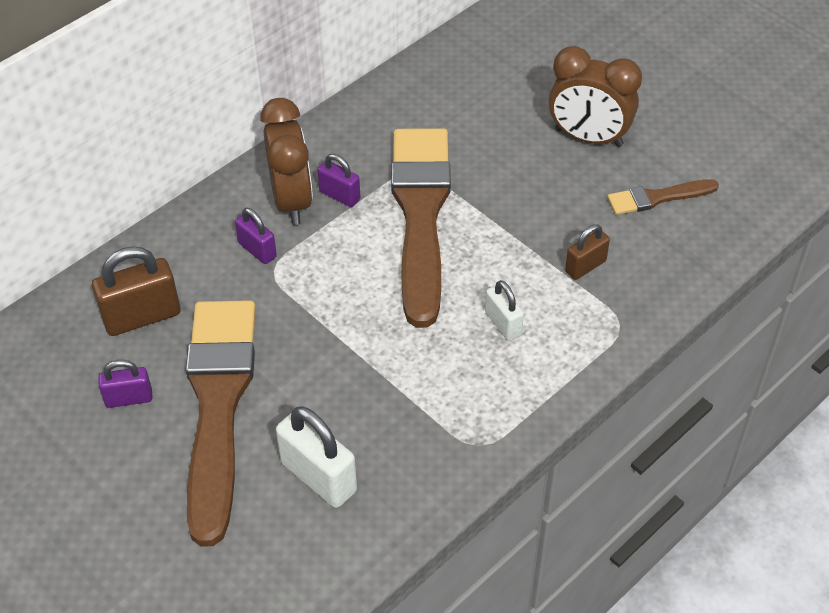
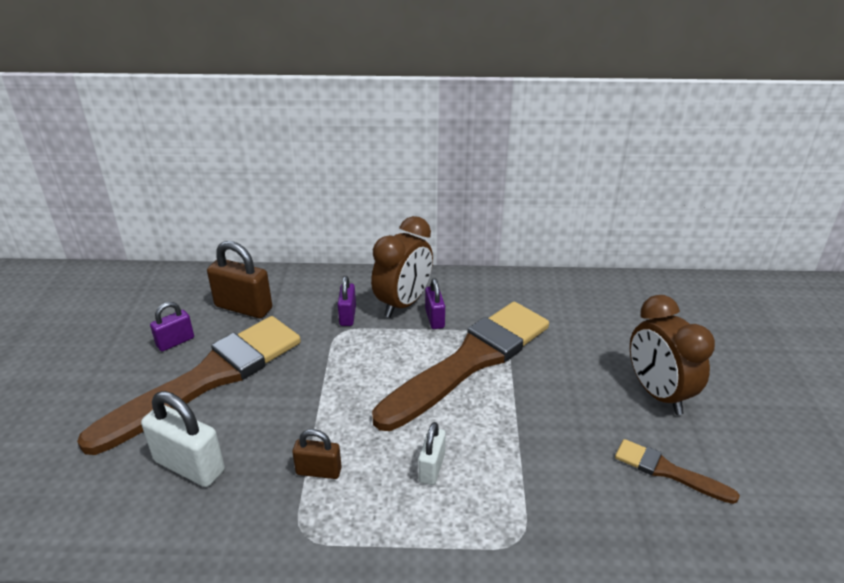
camera: 45 degrees right, 15 degrees down
purple padlock [98,360,153,408] -> purple padlock turned 75 degrees counterclockwise [150,302,194,351]
white padlock [276,406,357,508] -> white padlock turned 60 degrees counterclockwise [141,391,225,487]
brown padlock [565,224,610,280] -> brown padlock moved to [292,429,342,479]

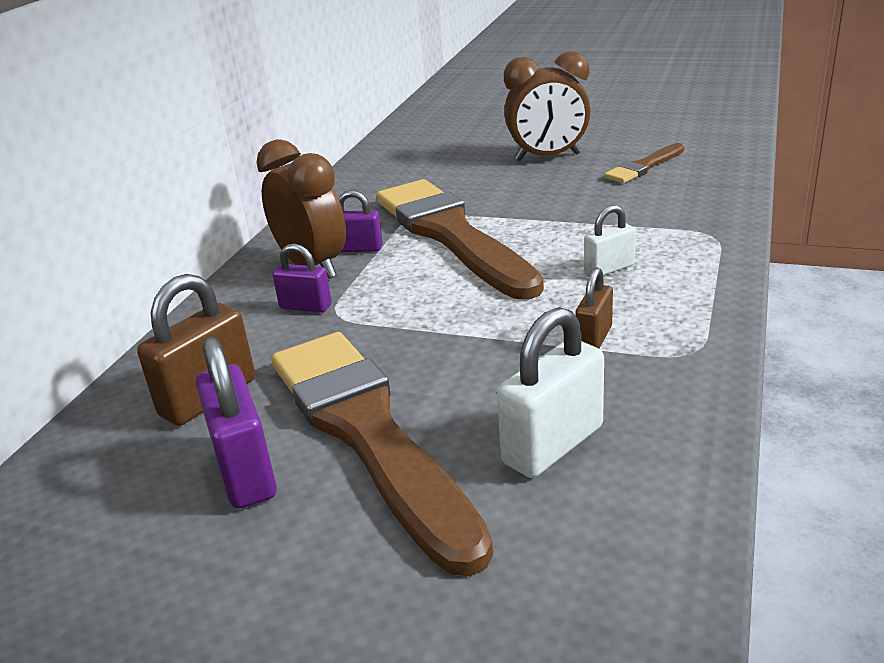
camera: 70 degrees left, 5 degrees down
purple padlock [150,302,194,351] -> purple padlock [195,336,277,509], size x1.69
white padlock [418,422,446,485] -> white padlock turned 60 degrees counterclockwise [584,205,636,276]

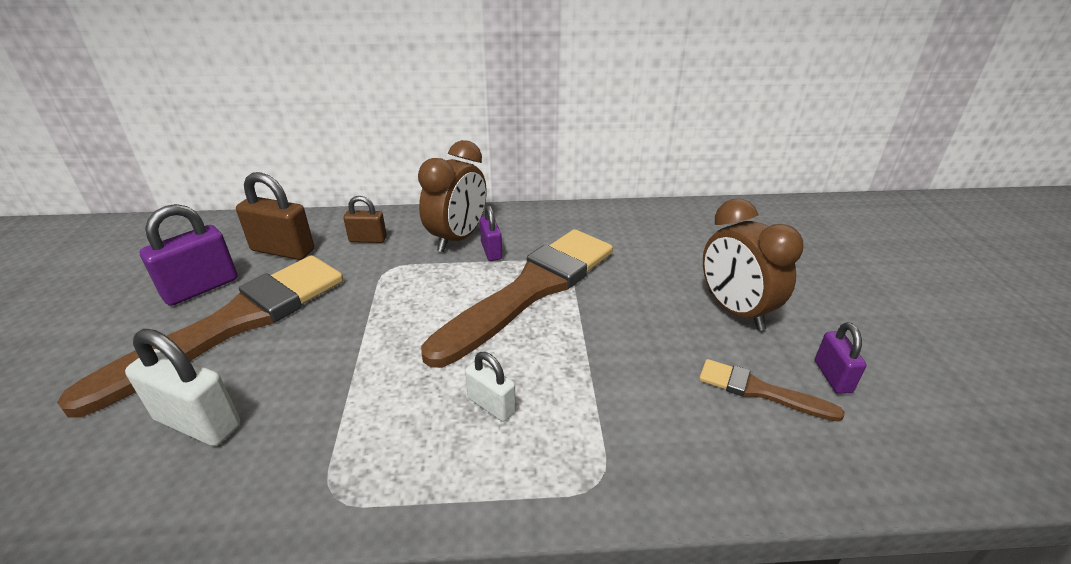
camera: 65 degrees right, 5 degrees up
purple padlock [272,244,332,313] -> purple padlock moved to [815,322,867,394]
brown padlock [575,267,613,348] -> brown padlock moved to [343,196,387,243]

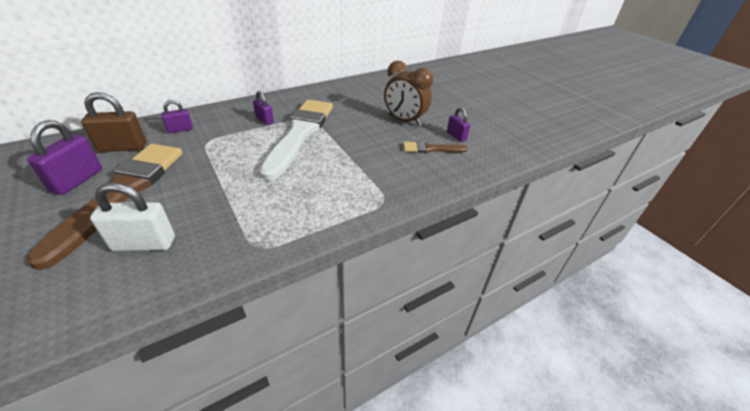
camera: 30 degrees left, 5 degrees up
brown padlock [343,196,387,243] -> purple padlock [161,100,193,133]
brown clock [418,140,487,252] -> none
brown brush [421,229,613,368] -> white brush [259,99,333,181]
white padlock [465,352,516,422] -> none

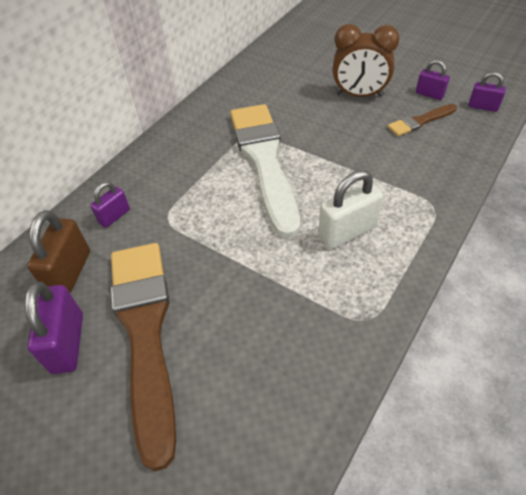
camera: 20 degrees left, 10 degrees up
brown padlock [81,92,146,152] -> brown padlock turned 45 degrees counterclockwise [27,210,90,294]
white padlock [90,182,175,251] -> white padlock moved to [318,170,383,249]
purple padlock [253,91,274,125] -> purple padlock moved to [468,72,506,112]

